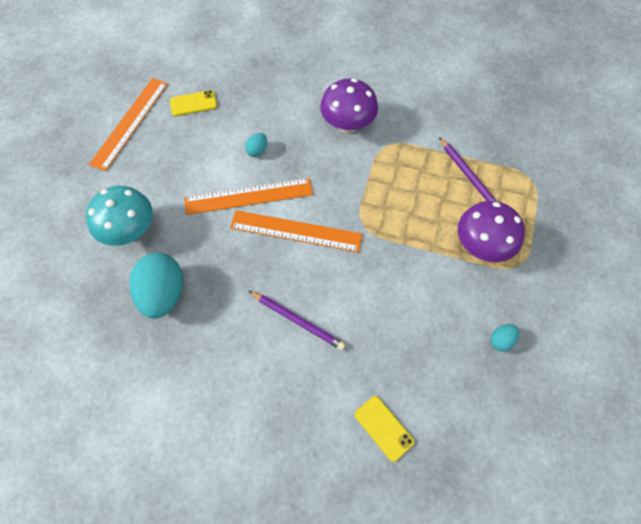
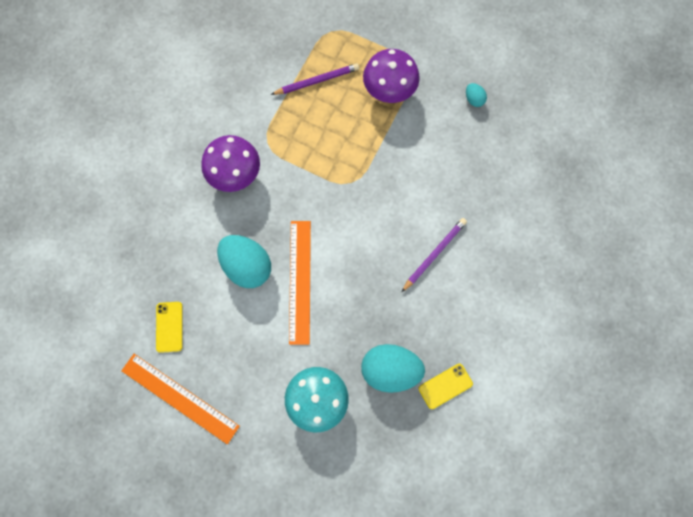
camera: 80 degrees left, 10 degrees up
orange ruler [230,210,363,253] -> none
turquoise egg [245,133,267,157] -> turquoise egg [217,235,271,288], size x2.21
yellow phone [355,396,415,462] -> yellow phone moved to [419,364,473,409]

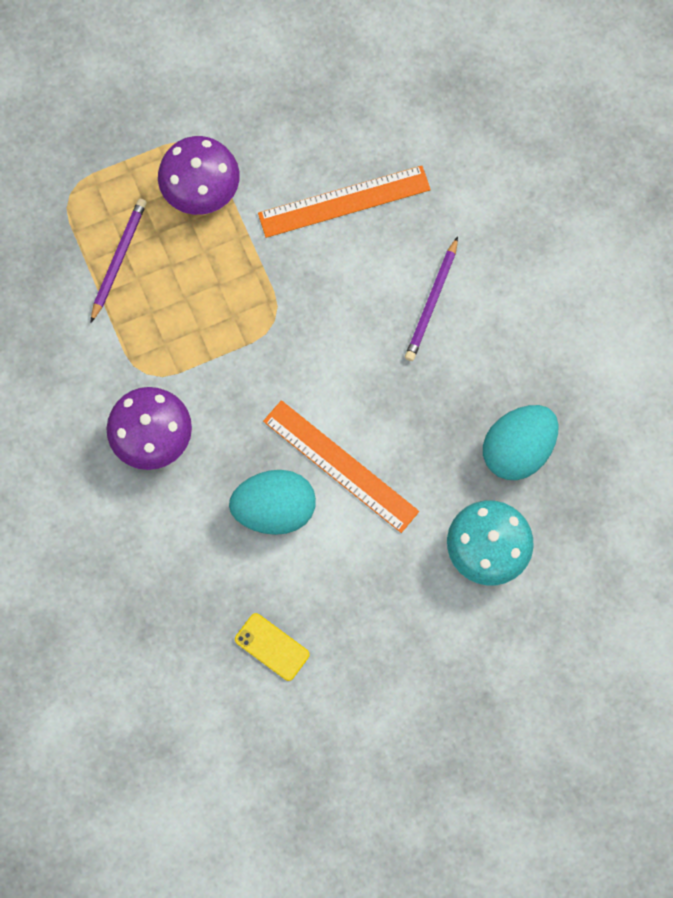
camera: 50 degrees left, 0 degrees up
orange ruler [121,354,240,444] -> orange ruler moved to [258,166,431,238]
purple pencil [402,218,467,292] -> purple pencil turned 150 degrees counterclockwise [405,236,458,361]
yellow phone [419,364,473,409] -> none
turquoise egg [466,83,487,107] -> none

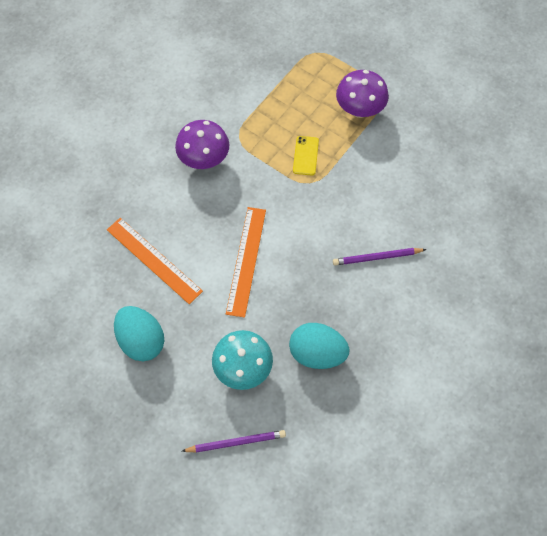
camera: 60 degrees right, 10 degrees down
purple pencil [91,199,147,322] -> purple pencil moved to [182,430,286,453]
turquoise egg [229,470,316,535] -> turquoise egg moved to [114,306,164,361]
yellow phone [235,613,310,681] -> yellow phone moved to [293,136,319,176]
orange ruler [258,166,431,238] -> orange ruler moved to [107,218,203,304]

